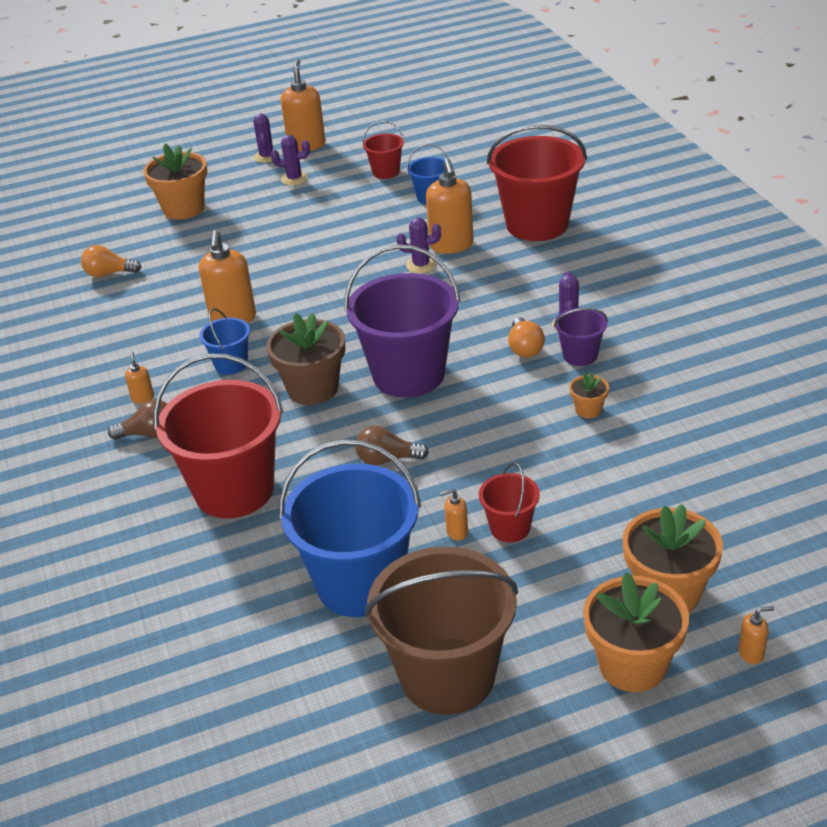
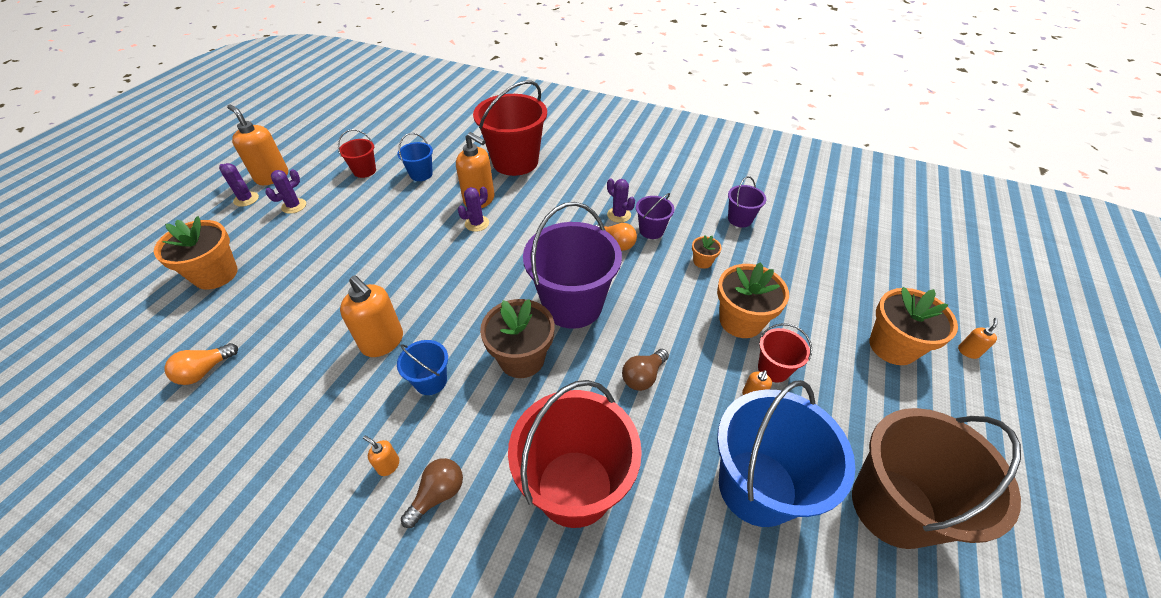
camera: 50 degrees left, 10 degrees up
orange flower pot [583,572,689,692] -> orange flower pot moved to [717,262,789,338]
none -> purple bucket [728,176,766,227]

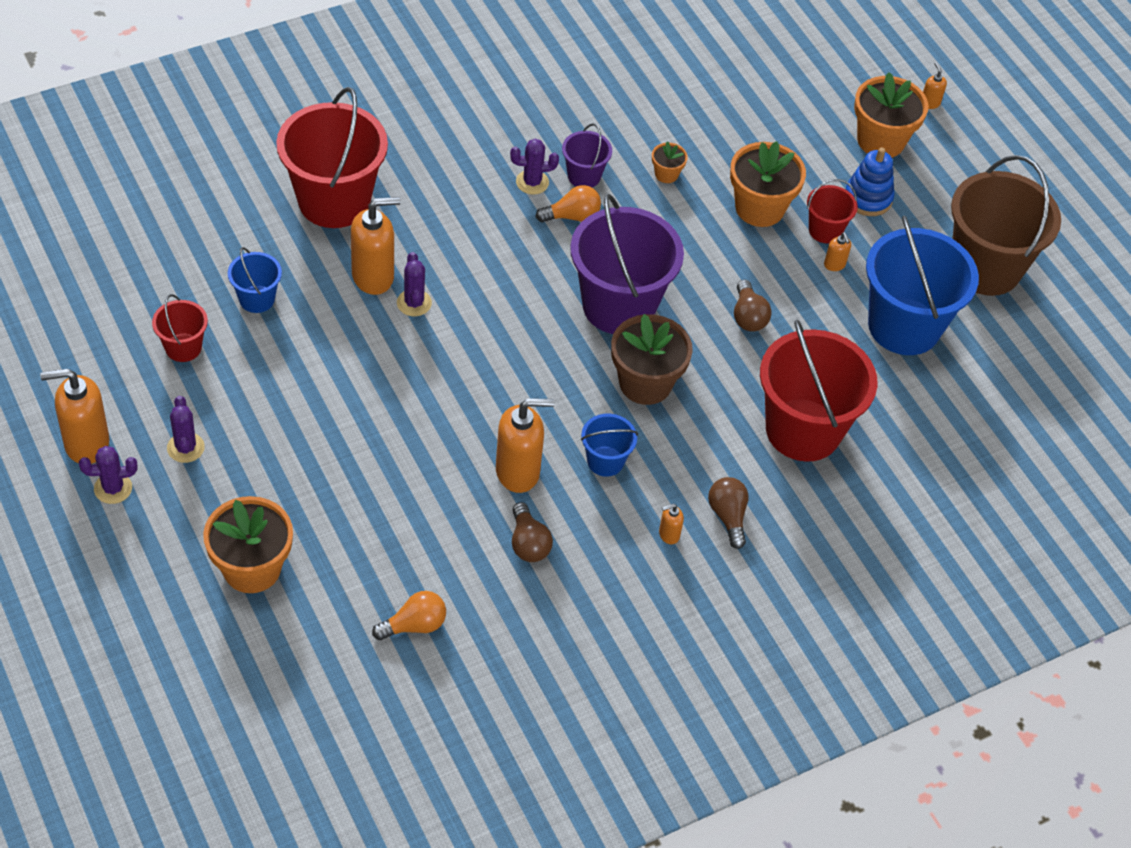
camera: 55 degrees left, 5 degrees up
orange light bulb [165,343,238,385] -> orange light bulb turned 105 degrees counterclockwise [372,591,446,640]
purple bucket [728,176,766,227] -> none
none -> brown light bulb [512,502,553,562]
none -> blue stacking toy [846,147,894,216]

